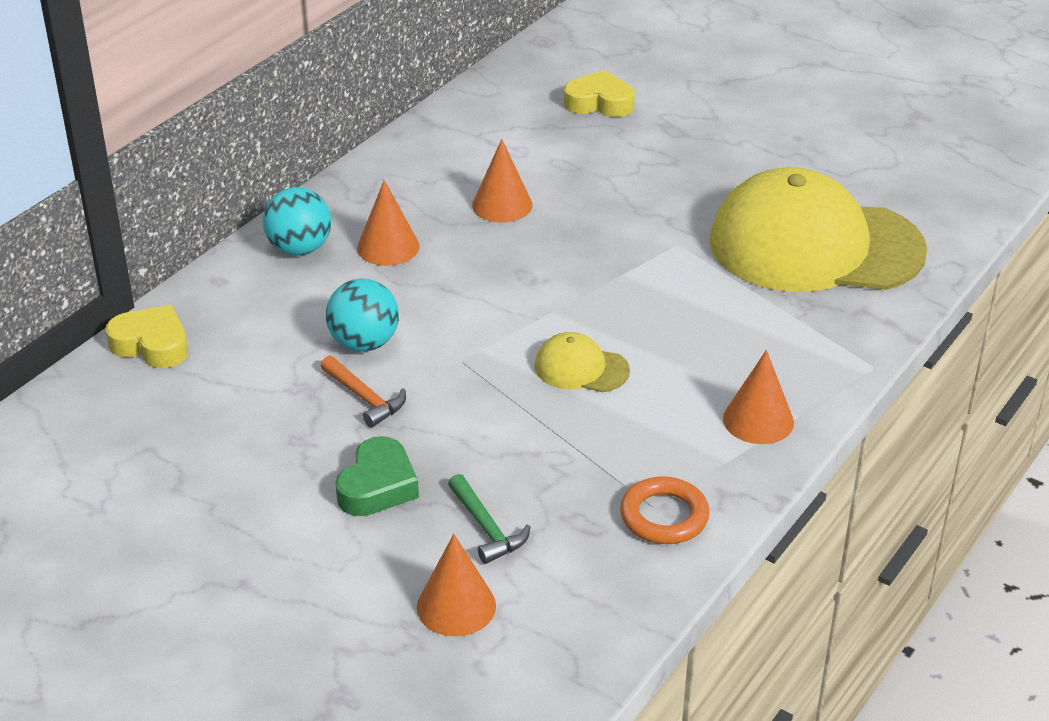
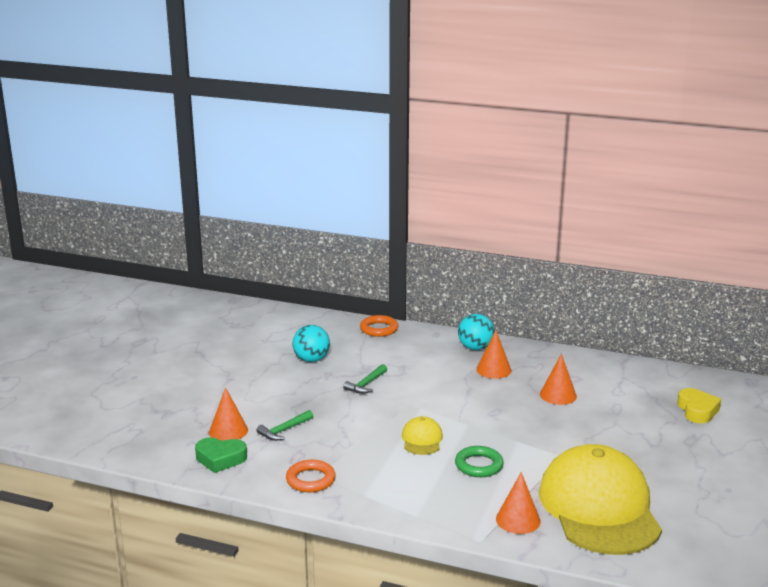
camera: 75 degrees right, 15 degrees down
yellow heart [106,305,188,368] -> orange ring [360,315,398,337]
orange hammer [320,356,406,427] -> green hammer [343,364,387,394]
turquoise ball [326,279,399,352] -> turquoise ball moved to [292,325,330,362]
green heart [335,436,419,516] -> green heart moved to [195,437,247,473]
orange cone [723,350,794,444] -> orange cone moved to [496,472,541,534]
none -> green ring [455,446,504,477]

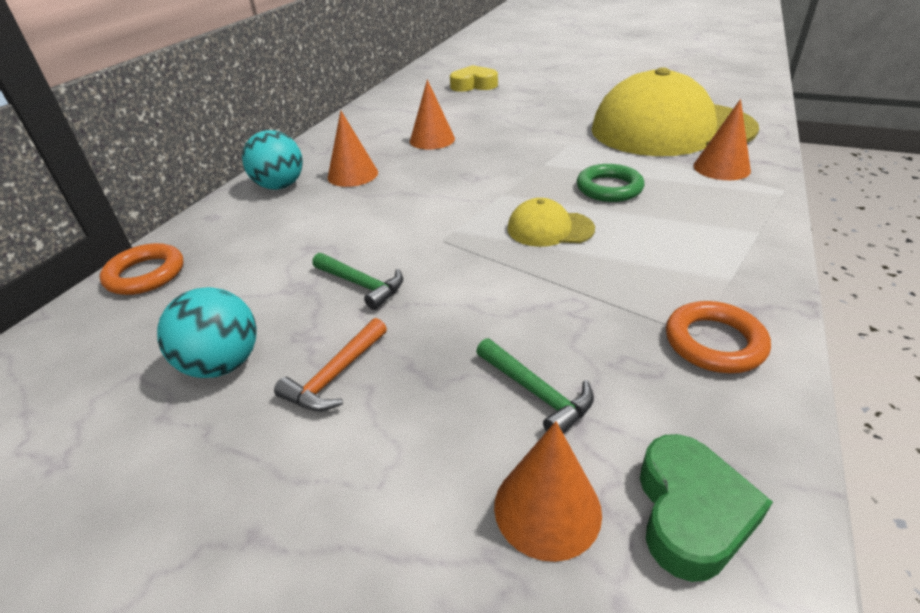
camera: 85 degrees left, 15 degrees up
none -> orange hammer [274,318,387,411]

